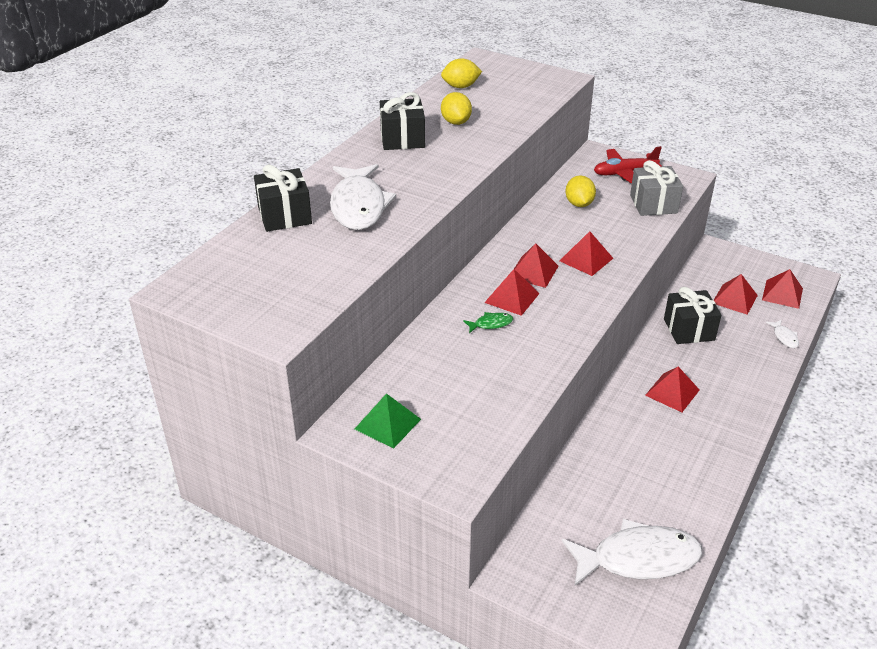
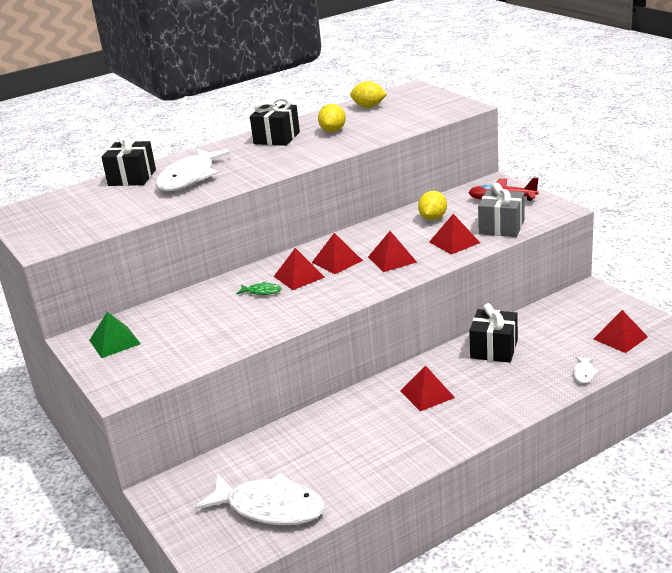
camera: 30 degrees right, 10 degrees down
red pyramid [714,274,758,315] -> red pyramid moved to [429,214,480,255]

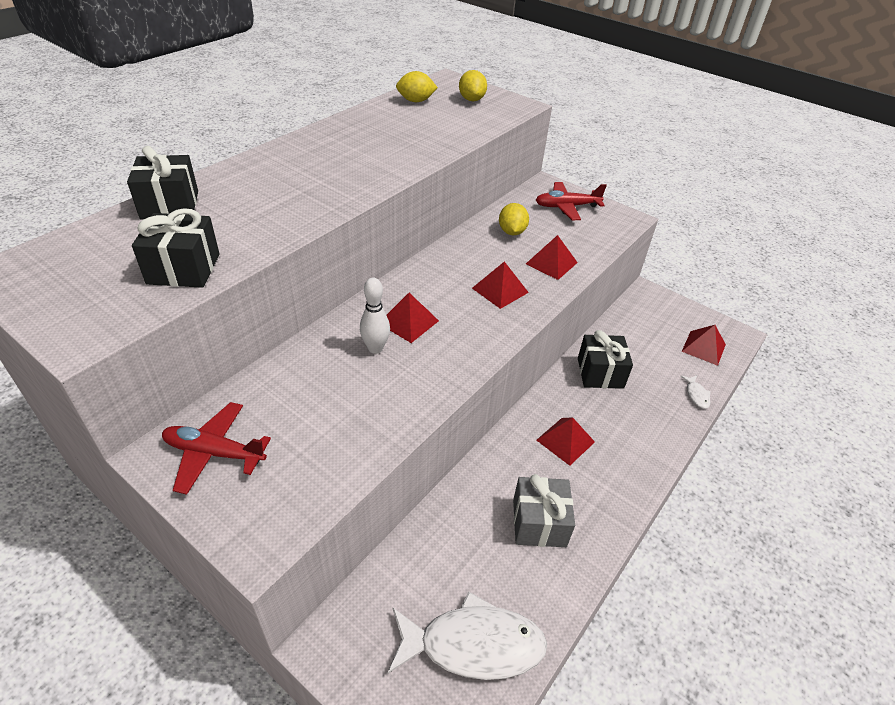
camera: 25 degrees left, 15 degrees up
green pyramid [89,312,141,358] -> red plane [162,402,271,495]
white fish [156,148,231,191] -> none
green fish [236,282,282,295] -> white bowling pin [360,278,390,354]
black gift [250,97,300,146] -> black gift moved to [132,208,220,288]
red pyramid [312,233,363,274] -> none
yellow lemon [318,104,346,132] -> yellow lemon moved to [459,70,487,101]
grey gift [478,183,524,237] -> grey gift moved to [513,474,575,547]

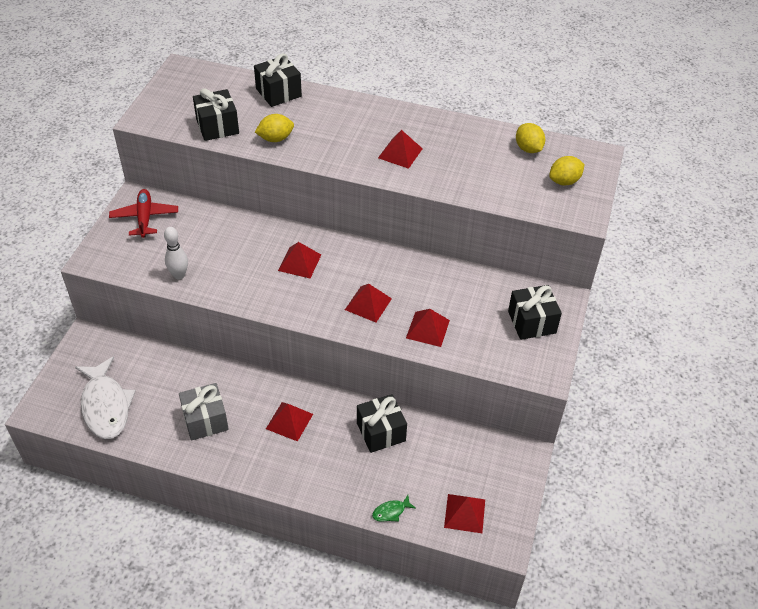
camera: 70 degrees right, 5 degrees up
white bowling pin [360,278,390,354] -> white bowling pin moved to [164,227,188,280]
yellow lemon [499,203,529,235] -> yellow lemon moved to [255,114,294,142]
red plane [536,182,607,220] -> black gift [508,285,562,340]
white fish [680,375,711,409] -> green fish [372,495,416,522]
none -> red pyramid [378,130,423,169]

